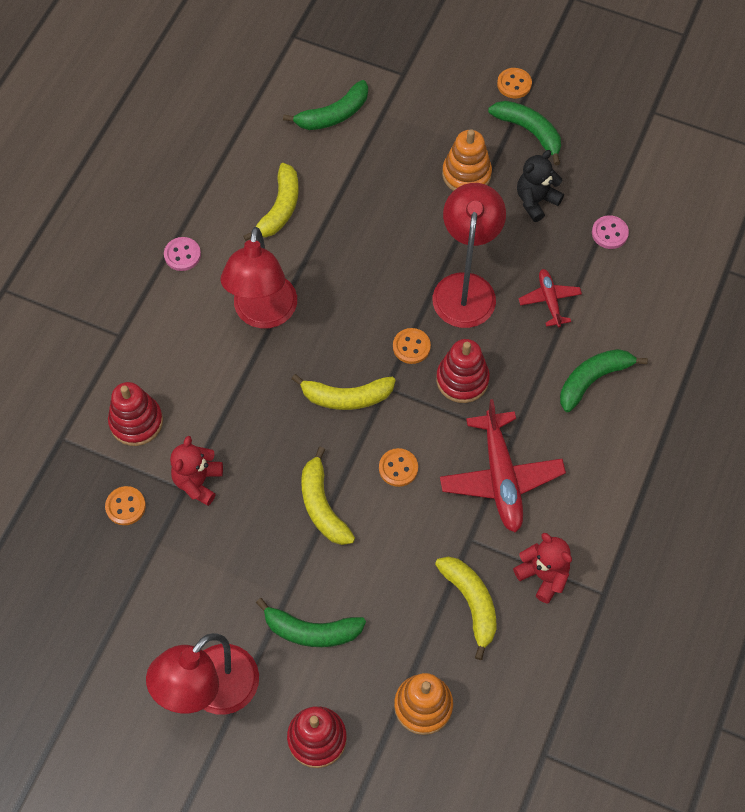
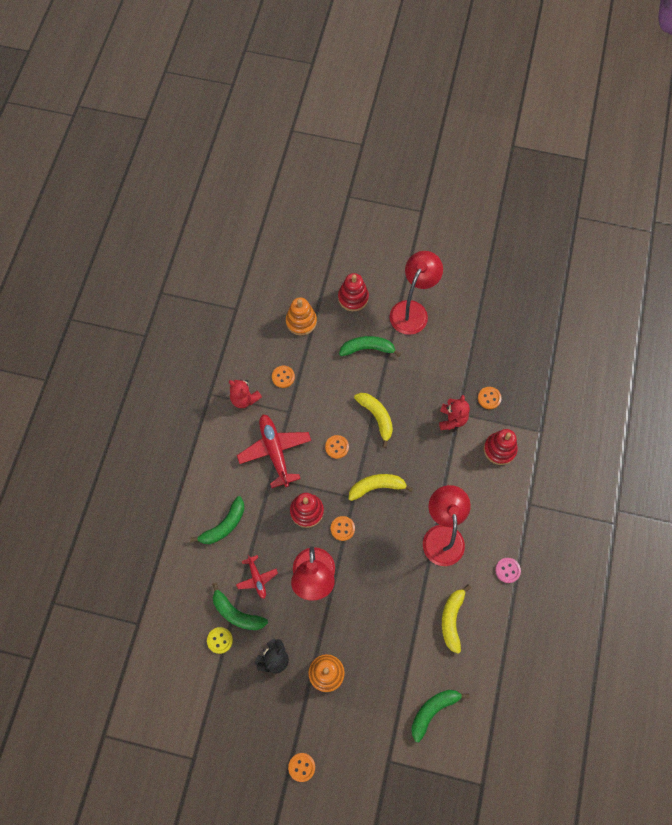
camera: 170 degrees right, 5 degrees up
yellow banana [435,557,496,660] -> orange button [272,366,295,388]
green banana [488,101,561,165] -> green banana moved to [212,583,268,630]
pink button [592,215,629,249] -> yellow button [207,627,233,654]

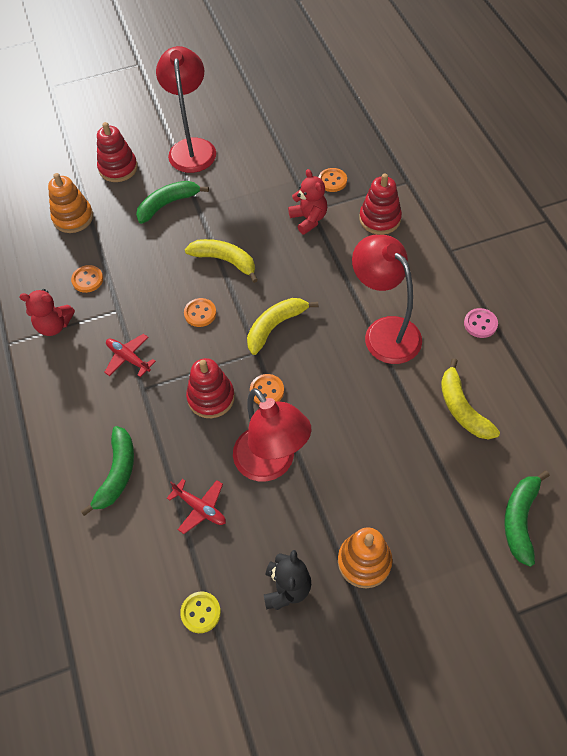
camera: 30 degrees left, 10 degrees down
green banana [212,583,268,630] -> none
red plane [237,414,311,488] -> red plane [104,334,156,377], size x0.54
orange button [288,753,315,782] -> none

